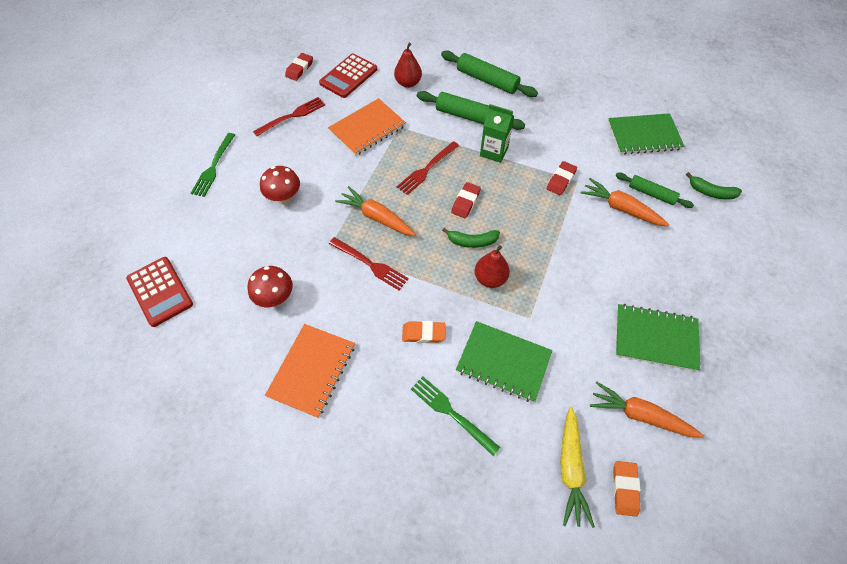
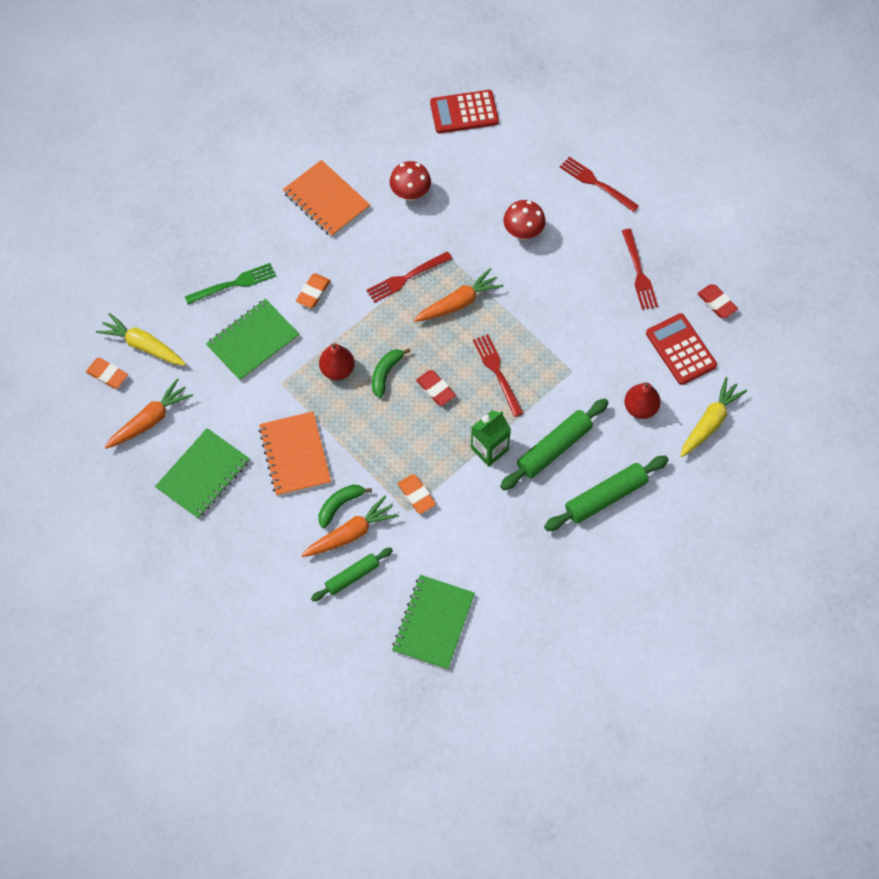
camera: 115 degrees right, 5 degrees up
green fork [191,133,235,197] -> red fork [560,157,639,212]
orange notebook [328,98,406,156] -> orange notebook moved to [259,411,331,496]
red eraser [547,161,577,196] -> orange eraser [398,474,436,514]
green banana [686,172,742,199] -> green banana moved to [319,485,372,528]
none -> yellow carrot [680,377,747,457]

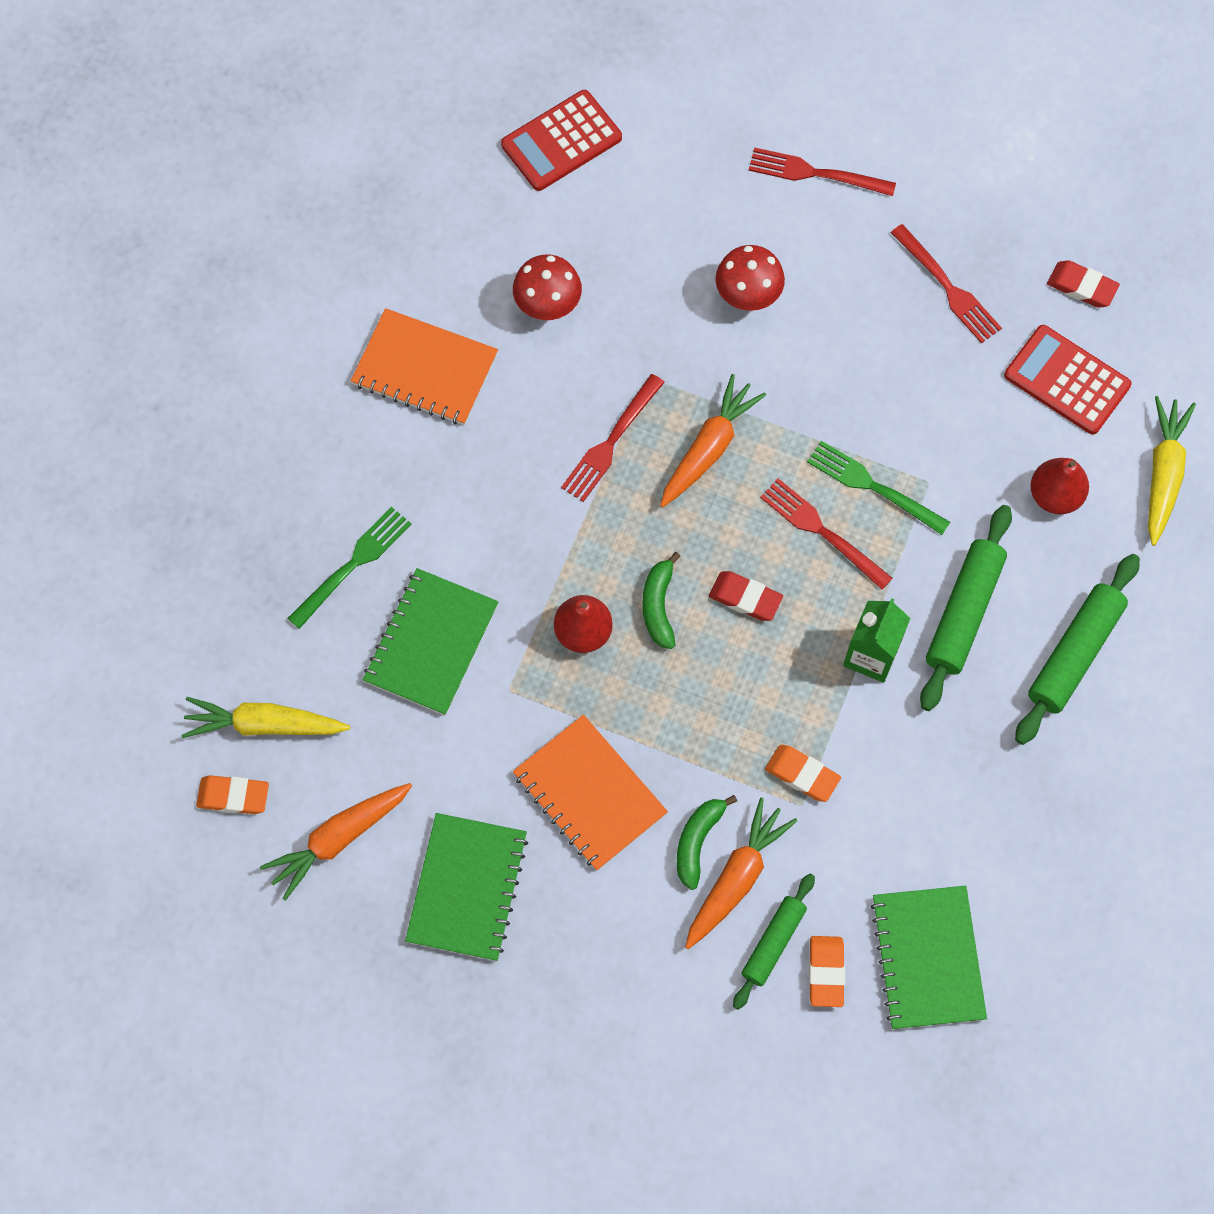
camera: 25 degrees left, 5 degrees up
orange carrot [105,379,193,449] -> orange carrot turned 150 degrees counterclockwise [260,783,412,901]
orange eraser [296,273,331,308] -> orange eraser moved to [809,936,845,1007]
none -> green fork [807,441,950,535]

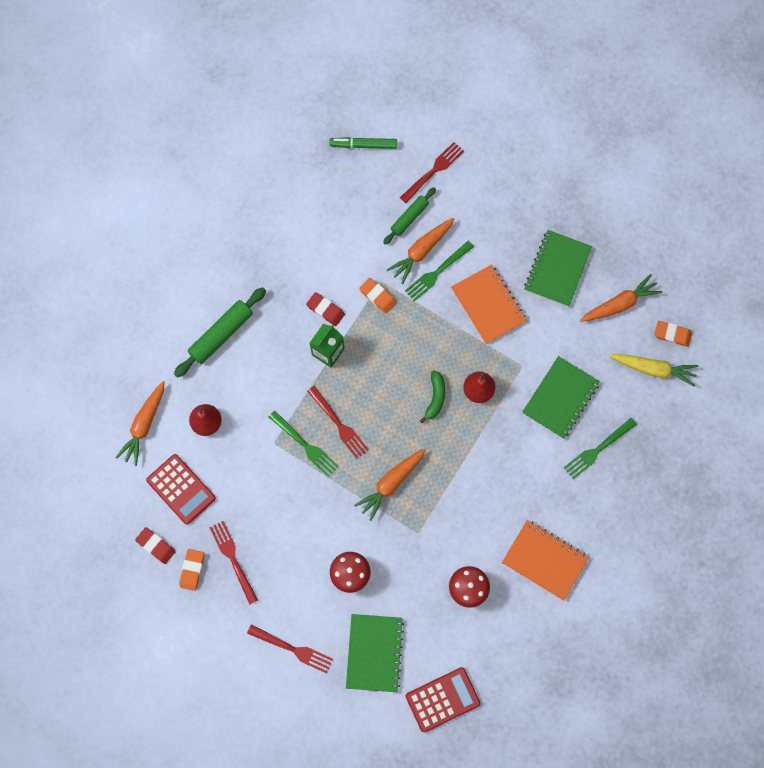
camera: 170 degrees left, 5 degrees up
red fork [561,374,665,502] -> red fork moved to [400,142,464,203]
green banana [677,795,737,890] -> green fork [405,241,474,302]
red eraser [709,571,783,621] -> red eraser moved to [306,292,345,326]
orange eraser [809,936,845,1007] -> orange eraser moved to [179,549,204,591]
green notebook [871,886,987,1029] -> green notebook moved to [346,614,404,692]
green rolling pin [920,505,1012,711] -> none
yellow carrot [1148,396,1196,546] -> orange carrot [115,381,165,466]
none -> green marker [330,137,397,149]

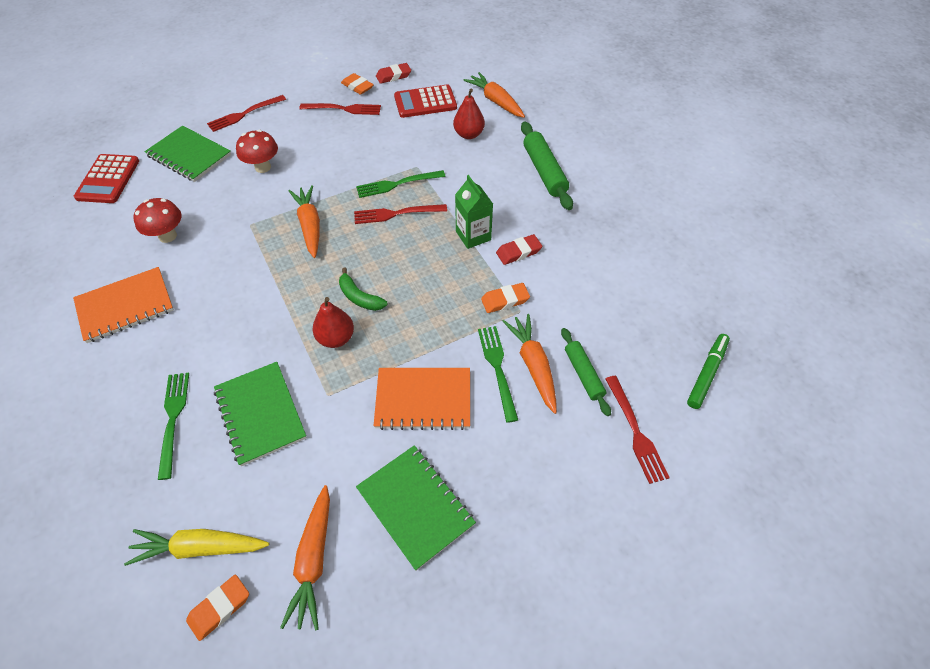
camera: 120 degrees right, 20 degrees down
yellow carrot [609,354,699,387] -> yellow carrot turned 45 degrees clockwise [124,529,269,566]

